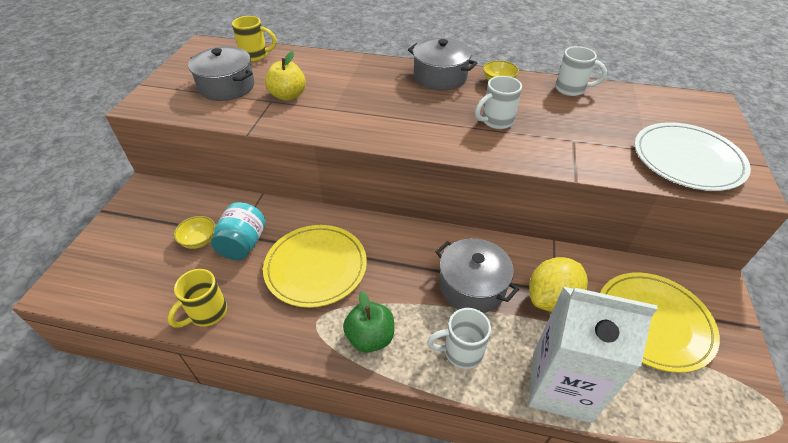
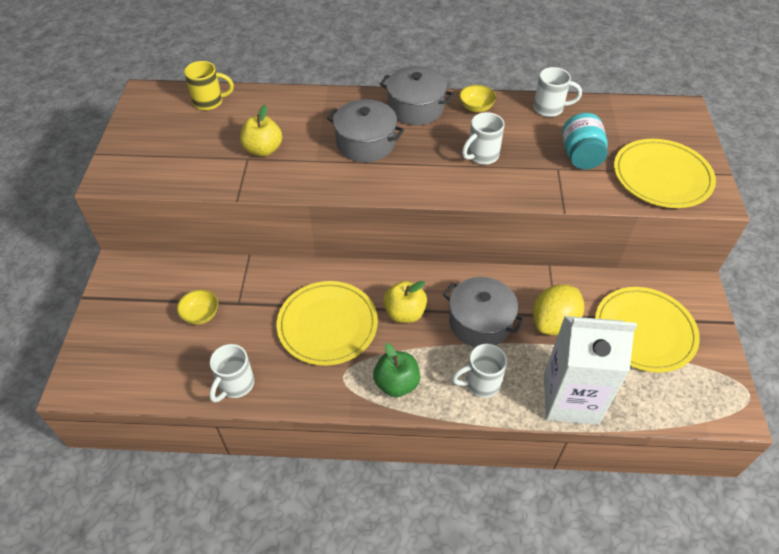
camera: 10 degrees left, 5 degrees up
yellow mug [168,269,227,327] -> white mug [209,344,254,402]
grey pot [188,46,255,101] -> grey pot moved to [327,99,404,162]
turquoise jar [211,202,266,260] -> turquoise jar moved to [562,113,608,169]
white plate [634,122,751,191] -> yellow plate [614,139,716,208]
none -> yellow apple [383,281,427,323]

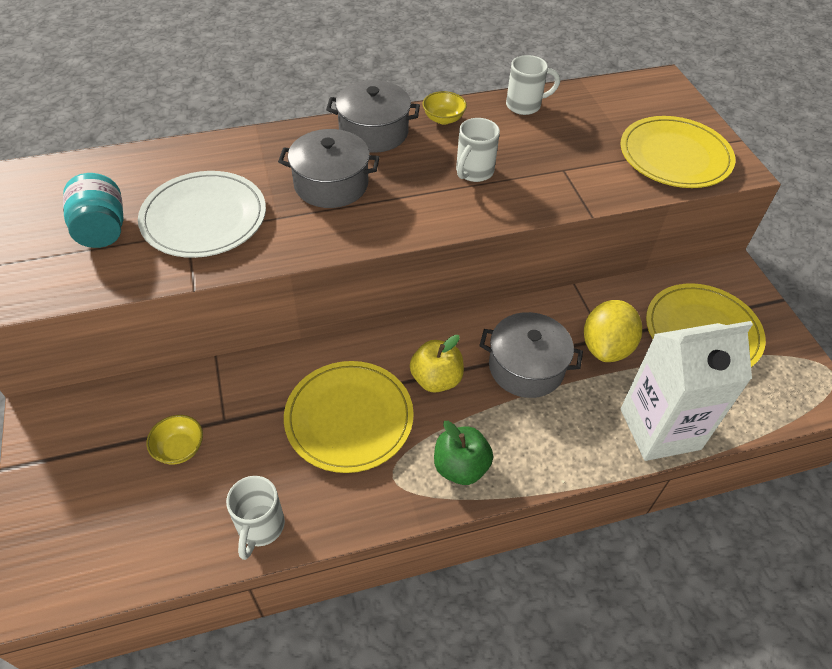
camera: 20 degrees left, 0 degrees up
yellow mug [184,61,234,110] -> none
yellow apple [240,105,282,157] -> white plate [138,171,266,258]
white mug [451,344,507,398] -> none
turquoise jar [562,113,608,169] -> turquoise jar moved to [63,173,124,248]

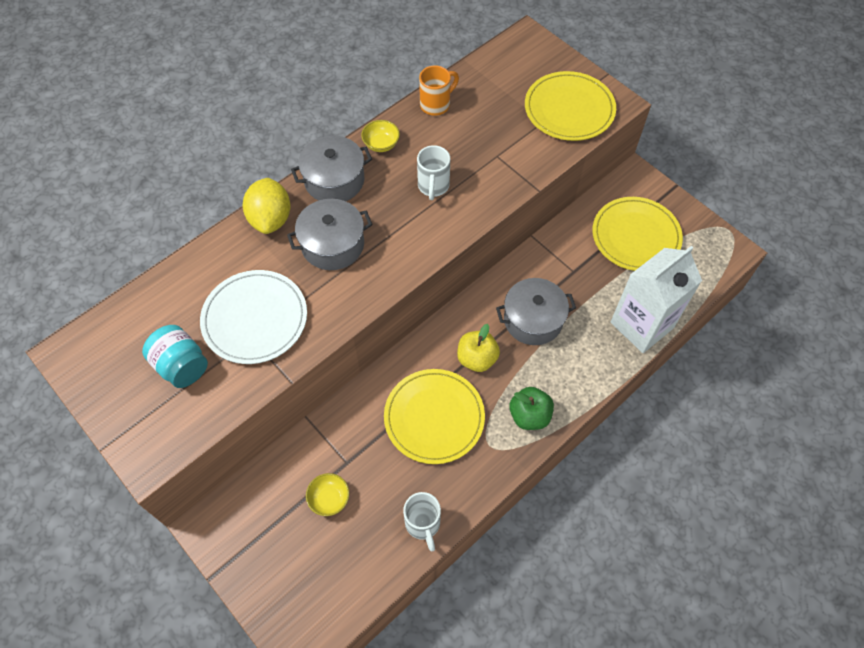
camera: 25 degrees left, 10 degrees up
white mug [506,55,560,115] -> orange mug [419,65,459,116]
yellow lemon [584,300,642,362] -> yellow lemon moved to [243,178,291,234]

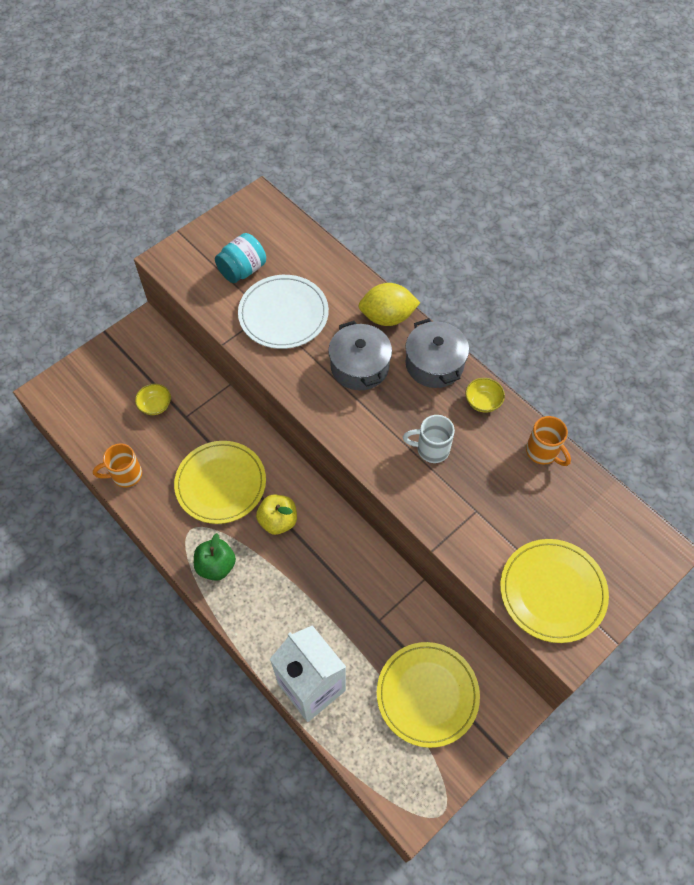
camera: 90 degrees right, 0 degrees up
white mug [403,492,441,551] -> orange mug [93,444,142,487]
grey pot [496,278,576,345] -> none

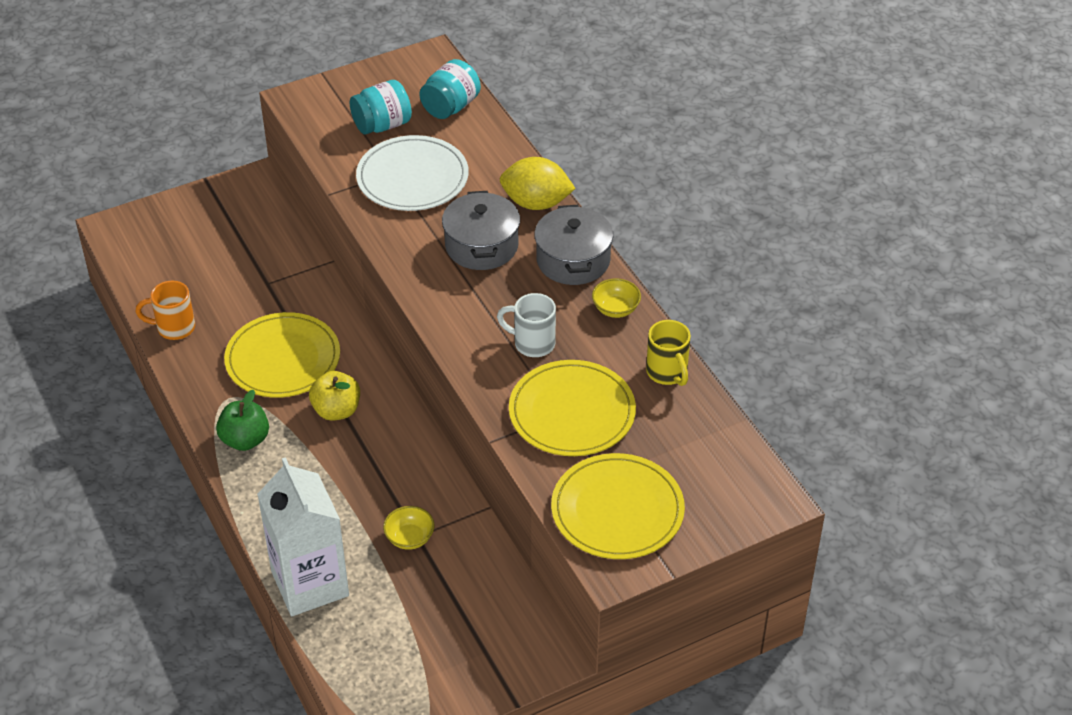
camera: 15 degrees right, 15 degrees down
yellow bowl [135,384,171,415] -> yellow bowl moved to [383,506,435,550]
yellow plate [377,642,480,748] -> yellow plate moved to [509,360,636,456]
orange mug [526,416,571,466] -> yellow mug [646,320,691,386]
none -> turquoise jar [419,59,481,119]

